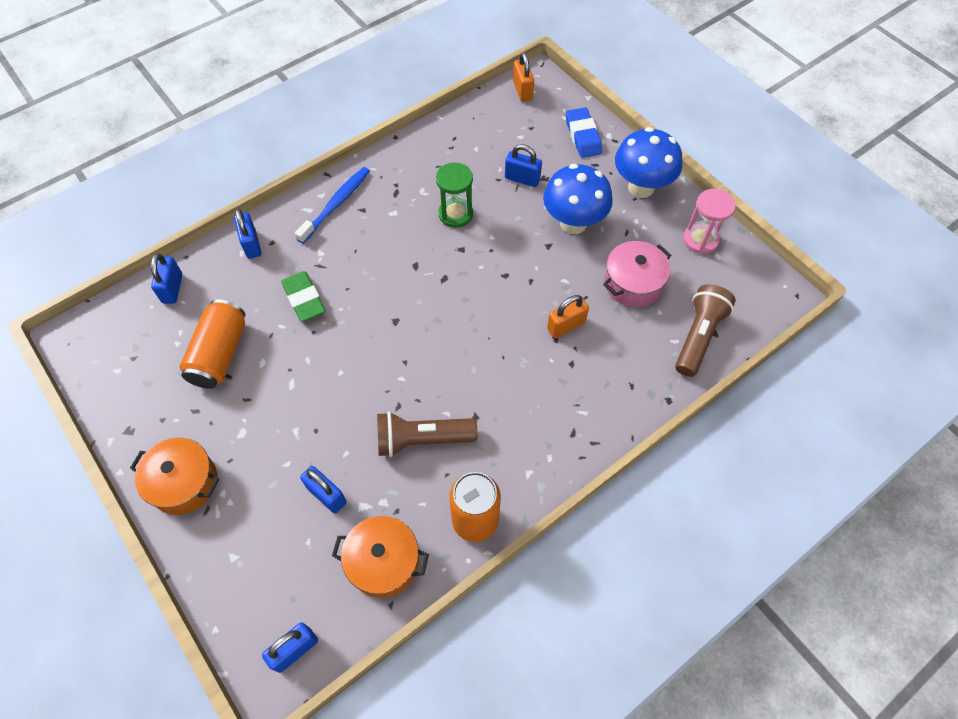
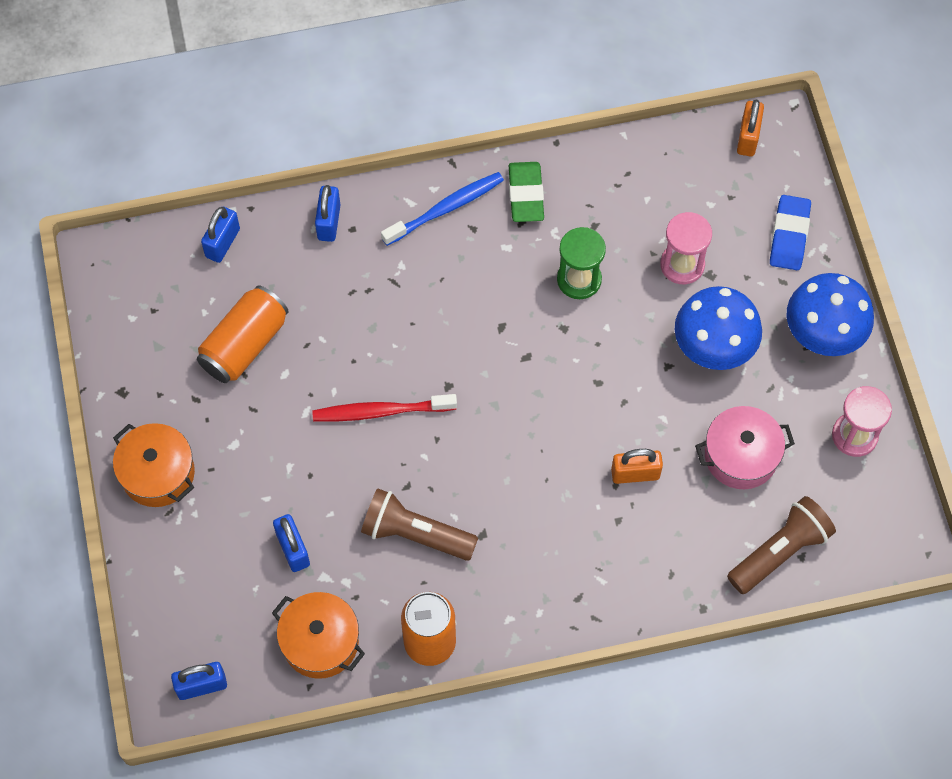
camera: 25 degrees right, 5 degrees up
green eraser [281,271,326,322] -> green eraser moved to [509,162,544,222]
blue padlock [505,144,542,187] -> pink hourglass [660,212,712,284]
none -> red toothbrush [312,394,457,422]

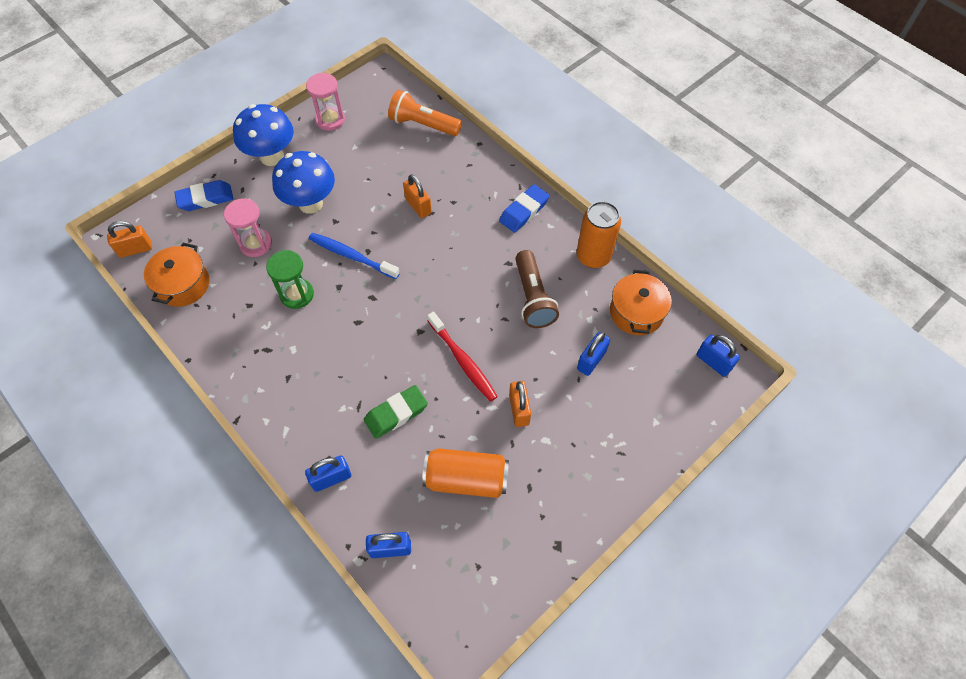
camera: 120 degrees left, 5 degrees down
orange pot [113,423,195,507] -> orange pot moved to [144,243,209,307]
blue toothbrush [381,172,504,246] -> blue toothbrush moved to [309,233,400,279]
green eraser [509,162,544,222] -> green eraser moved to [364,385,428,439]
pink pot [695,406,795,489] -> none
brown flashlight [727,496,836,594] -> orange flashlight [388,90,462,136]
none -> blue eraser [499,185,549,233]
none -> orange padlock [509,381,531,427]

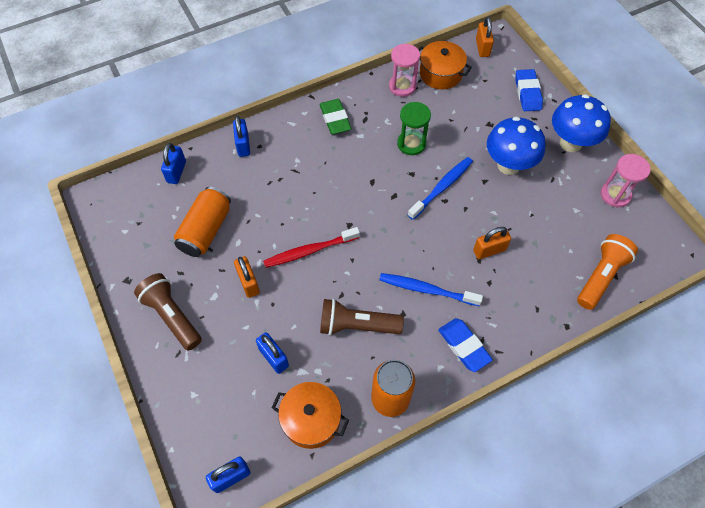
camera: 105 degrees right, 0 degrees up
pink hourglass [224,198,272,257] -> pink hourglass moved to [389,44,420,97]
green eraser [364,385,428,439] -> green eraser moved to [320,99,351,134]
orange padlock [509,381,531,427] -> orange padlock turned 60 degrees clockwise [234,256,260,298]
none -> brown flashlight [134,273,202,351]
none -> blue toothbrush [379,273,483,306]

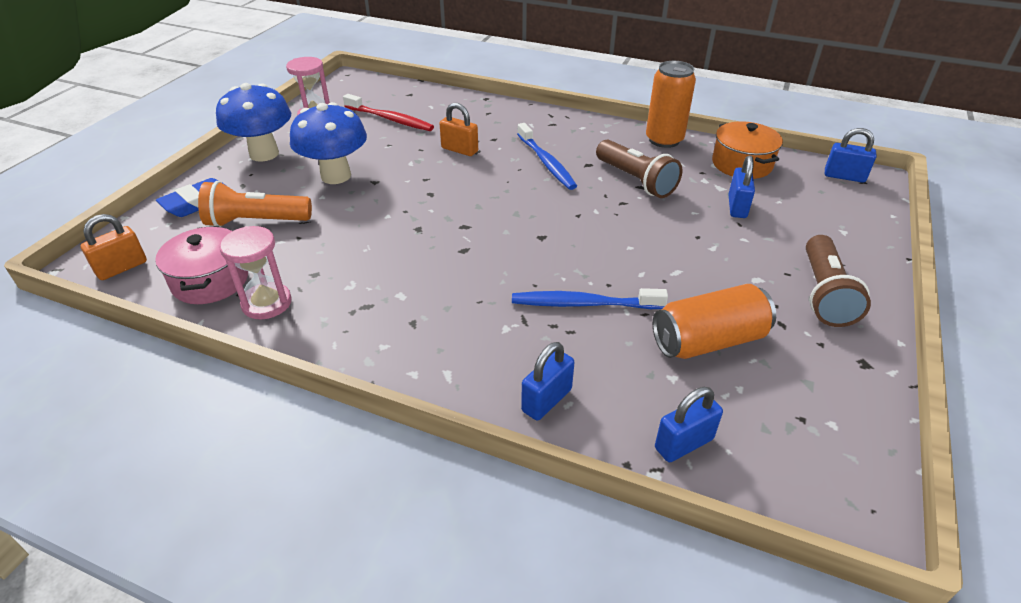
camera: 130 degrees left, 20 degrees down
orange padlock [234,256,260,298] -> none
red toothbrush [263,227,360,268] -> red toothbrush moved to [343,94,434,131]
green eraser [320,99,351,134] -> none
green hourglass [397,102,431,155] -> none
blue toothbrush [408,157,473,220] -> blue toothbrush moved to [512,288,668,309]
orange pot [418,41,472,89] -> pink pot [155,226,248,304]
blue eraser [438,318,493,372] -> none
orange flashlight [577,234,638,310] -> orange flashlight moved to [198,181,312,227]

